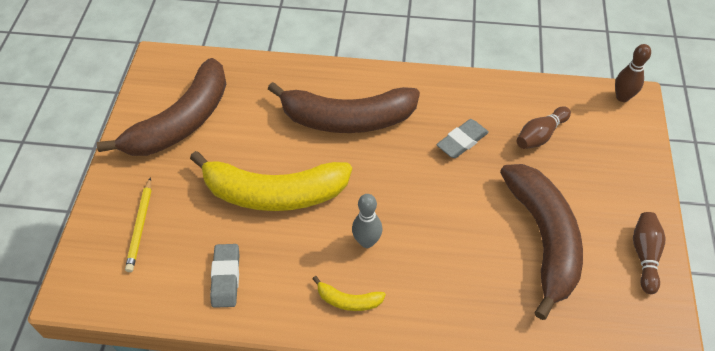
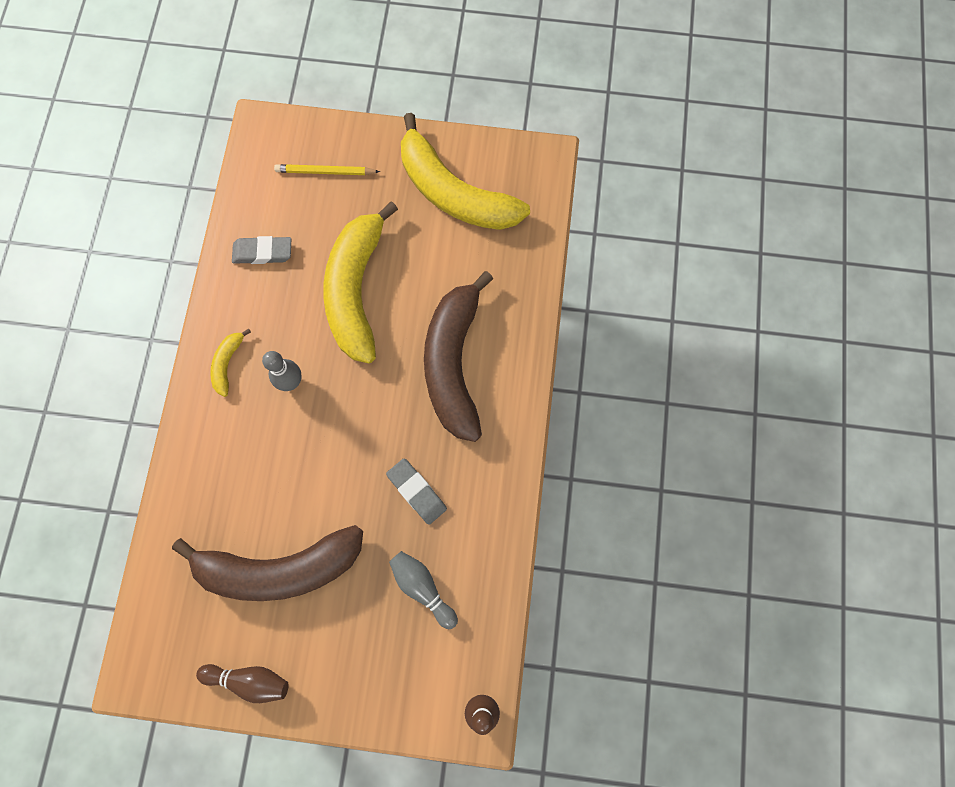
camera: 90 degrees right, 20 degrees up
brown banana [97,58,226,156] -> yellow banana [401,113,530,230]
brown bowling pin [517,106,571,149] -> grey bowling pin [389,551,458,629]

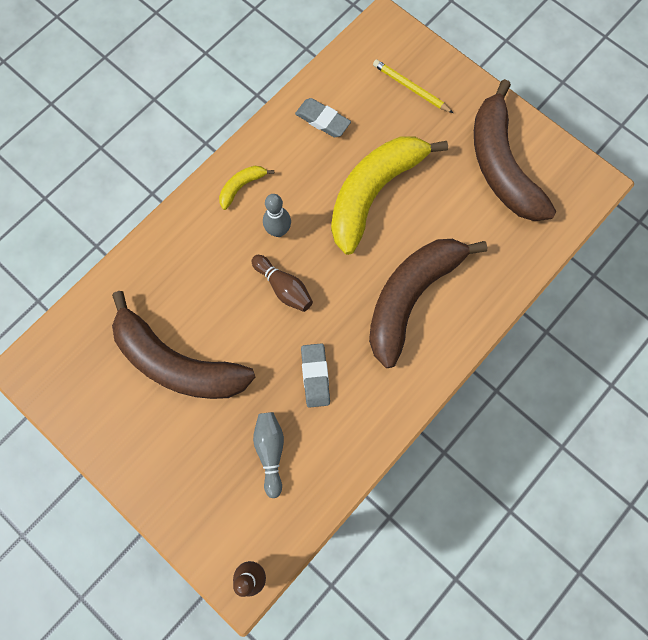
camera: 35 degrees right, 0 degrees up
brown bowling pin [196,664,289,703] -> brown bowling pin moved to [252,255,313,312]
yellow banana [401,113,530,230] -> brown banana [474,79,556,221]

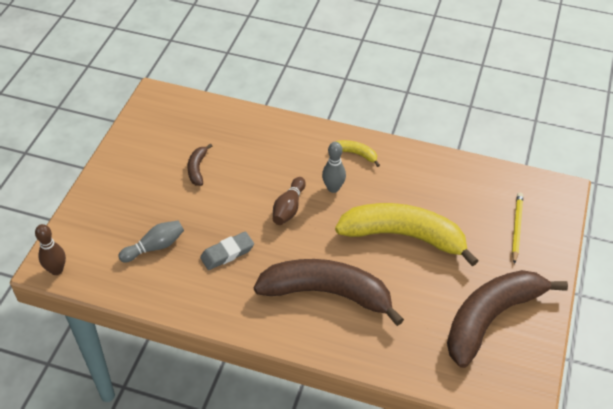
camera: 65 degrees right, 25 degrees down
brown banana [112,291,255,399] -> brown banana [187,144,212,186], size x0.42
grey eraser [295,98,351,137] -> none

